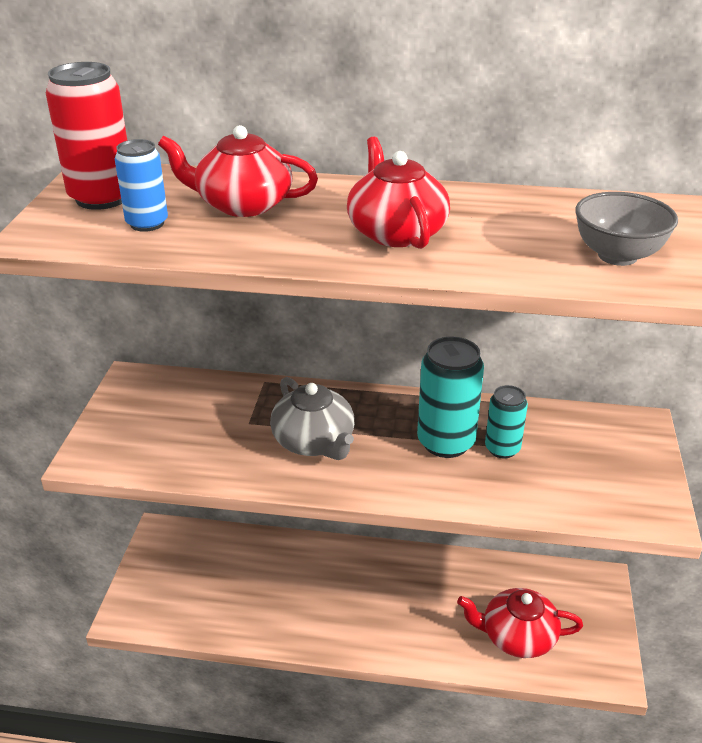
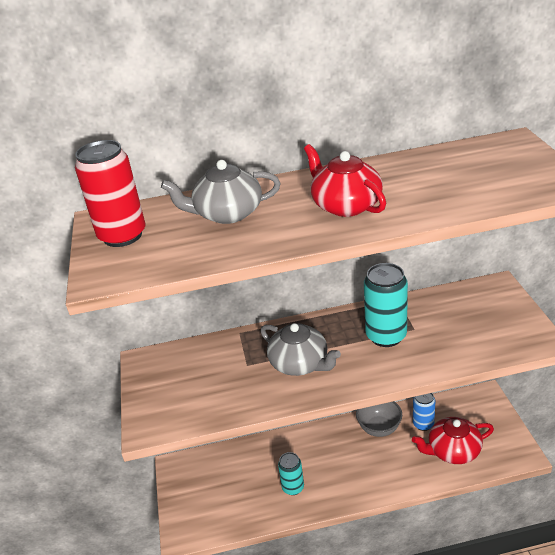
camera: 15 degrees left, 0 degrees up
blue can [115,139,168,232] -> blue can moved to [413,393,435,431]
red teapot [158,125,318,217] -> grey teapot [161,160,281,224]
turquoise can [485,385,528,458] -> turquoise can moved to [278,452,304,495]
grey bowl [575,192,678,266] -> grey bowl moved to [356,401,402,437]

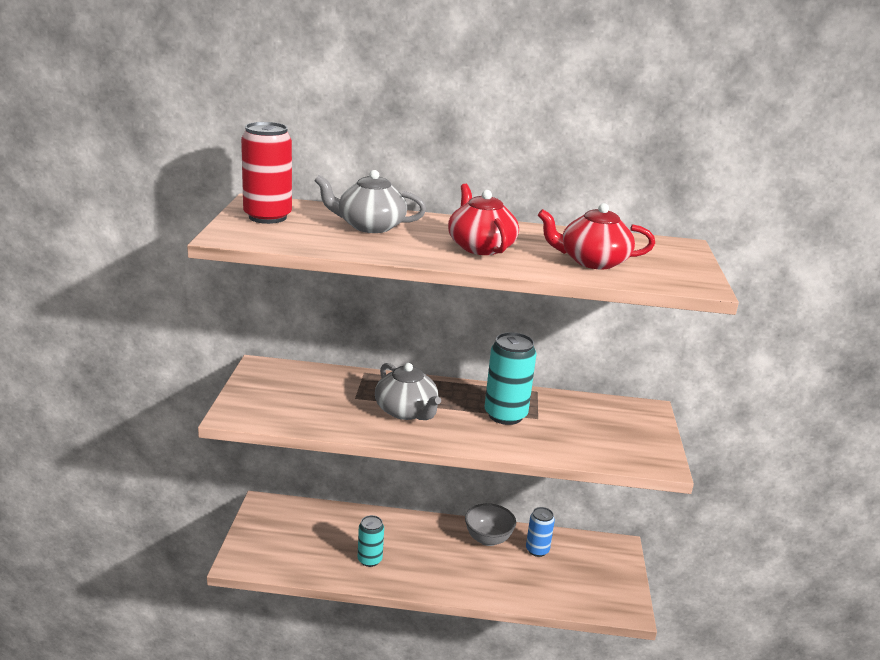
camera: 10 degrees right, 10 degrees down
red teapot [412,417,494,464] -> red teapot moved to [538,203,655,270]

